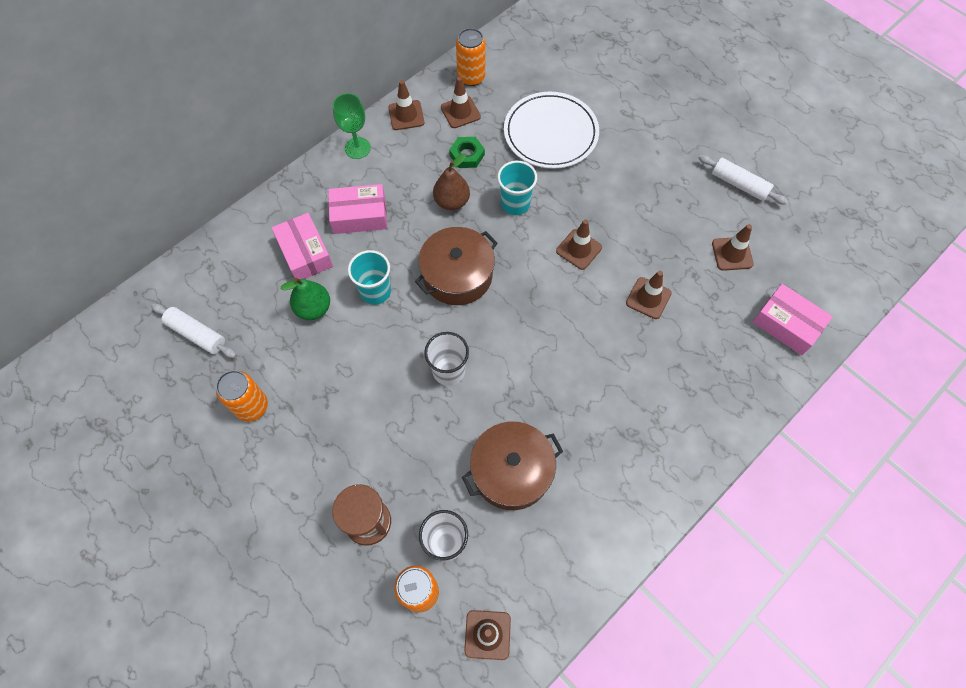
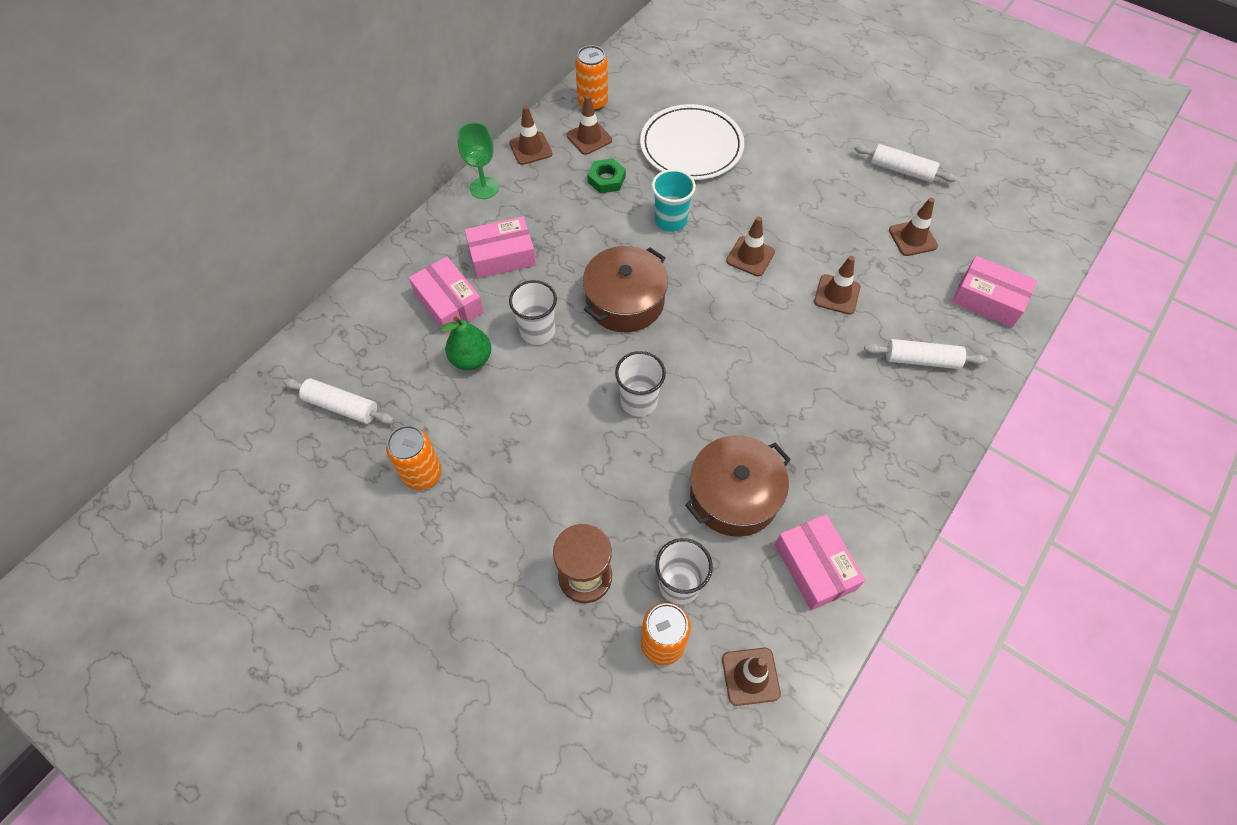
camera: 10 degrees left, 5 degrees down
turquoise cup [348,250,391,305] -> white cup [509,280,557,345]
brown pear [433,154,470,210] -> none
none -> pink box [775,514,865,610]
none -> white rolling pin [864,339,988,369]

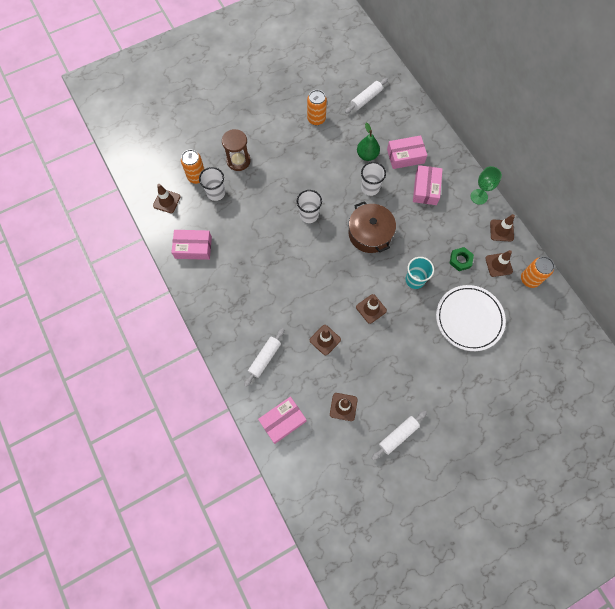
camera: 115 degrees right, 10 degrees up
brown pot [685,435,791,537] -> none

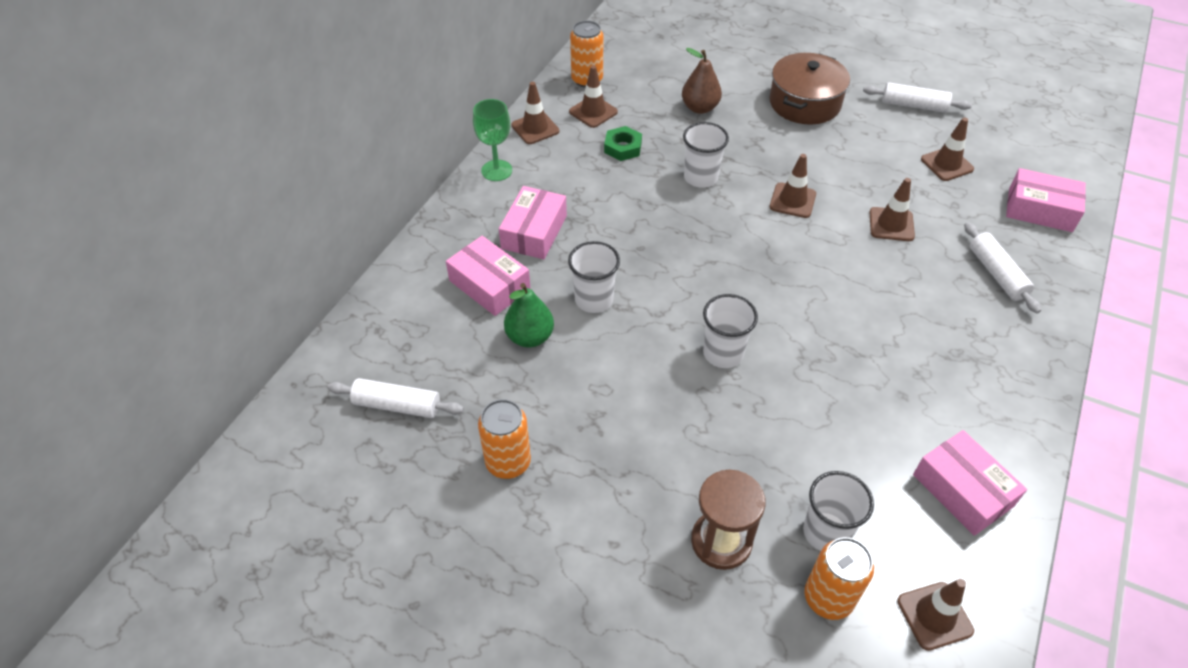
camera: 125 degrees left, 20 degrees down
white rolling pin [244,328,285,387] -> white rolling pin turned 75 degrees clockwise [964,222,1041,313]
brown pot [348,201,396,253] -> brown pot moved to [769,53,850,124]
turquoise cup [406,257,434,289] -> white cup [683,122,729,188]
pink box [413,165,443,205] -> pink box turned 45 degrees counterclockwise [499,186,567,259]
white plate [436,285,506,351] -> brown pear [682,48,722,114]

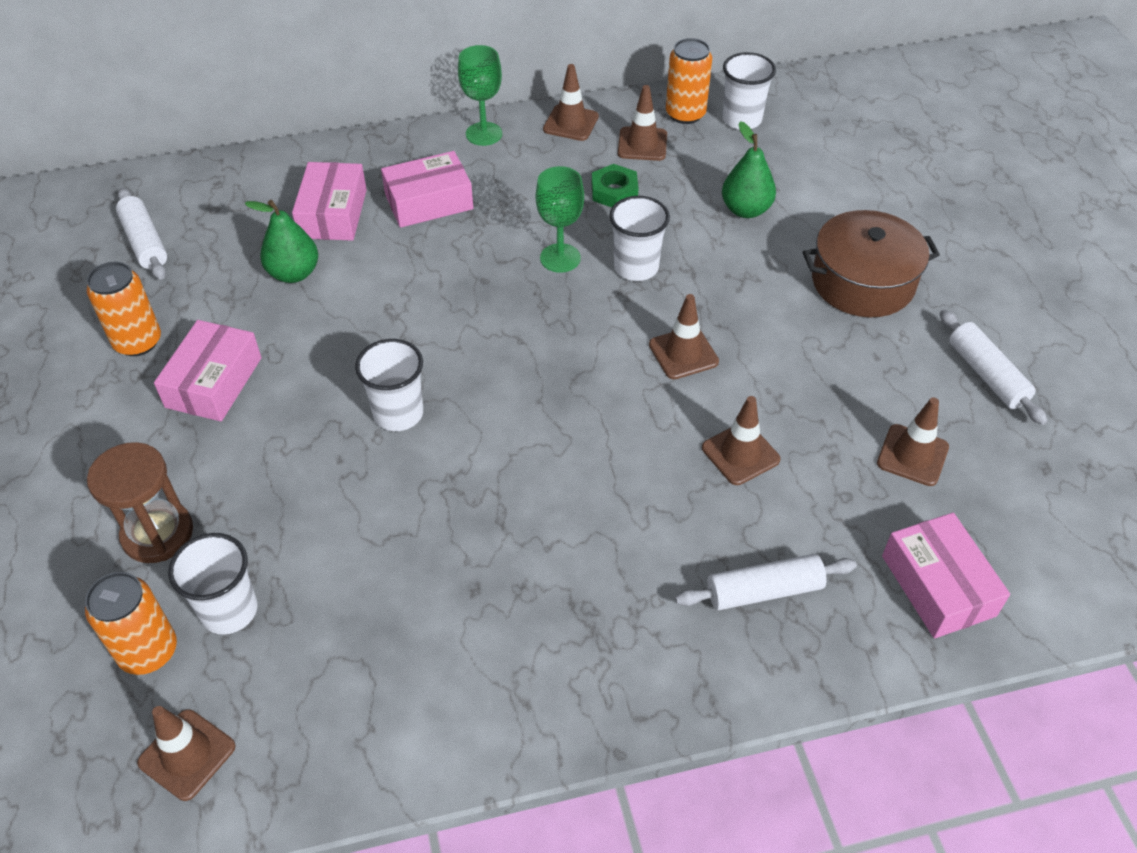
camera: 50 degrees right, 0 degrees up
white cup [568,241,620,313] -> white cup moved to [723,52,776,130]
brown pear [682,48,722,114] -> green pear [722,121,776,218]
pink box [913,430,1027,536] -> pink box moved to [154,320,262,421]
white rolling pin [964,222,1041,313] -> white rolling pin turned 45 degrees clockwise [675,554,857,610]
none -> green goblet [536,166,584,273]

